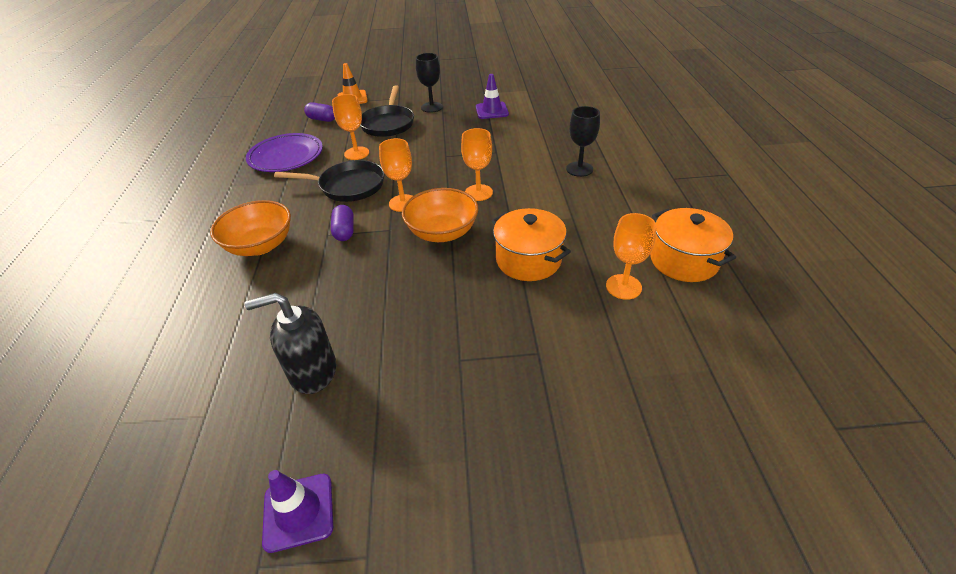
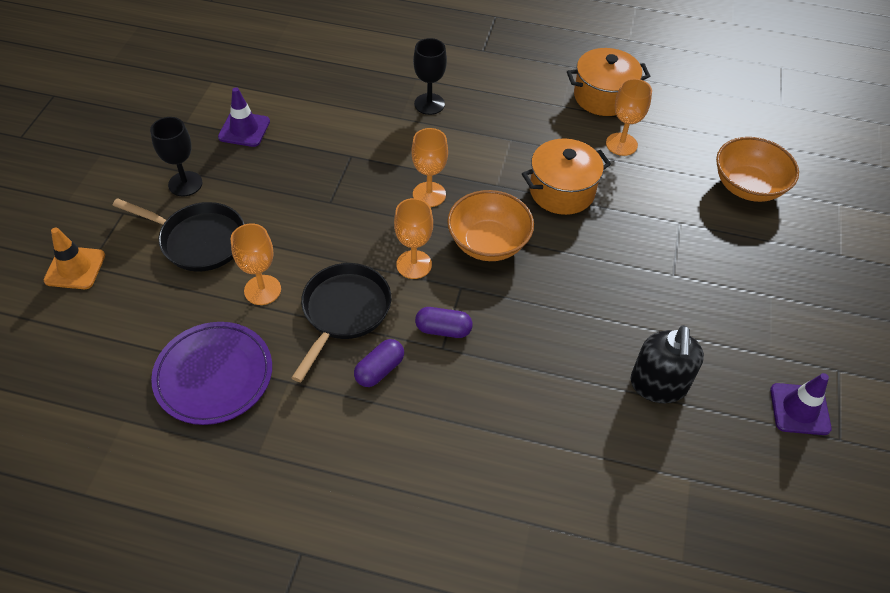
camera: 75 degrees left, 10 degrees up
orange bowl [210,200,291,256] -> orange bowl moved to [716,137,799,202]
purple capsule [304,102,335,122] -> purple capsule moved to [354,339,404,387]

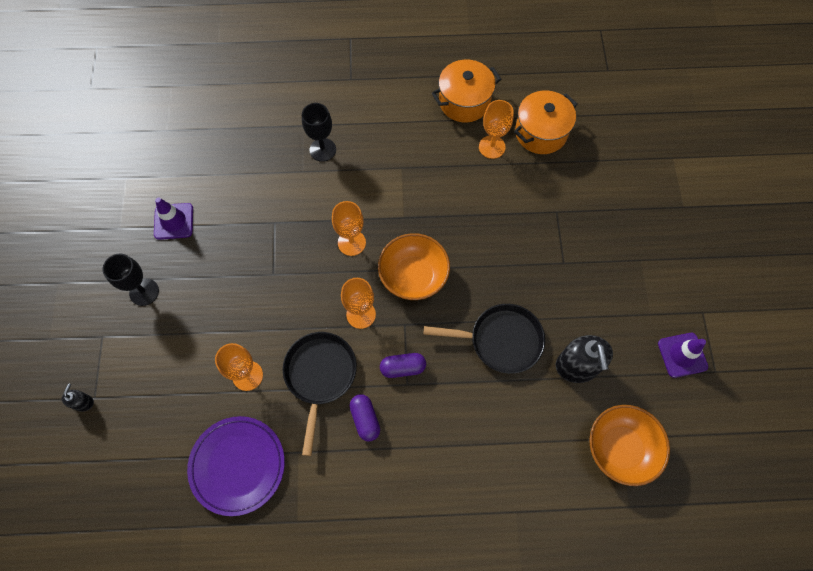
camera: 15 degrees left, 15 degrees up
orange traffic cone [44,227,105,289] -> black soap dispenser [62,383,94,412]
black pan [112,198,244,272] -> black pan moved to [424,304,545,374]
purple capsule [354,339,404,387] -> purple capsule turned 45 degrees counterclockwise [350,394,380,442]
orange pot [522,138,611,215] -> orange pot moved to [514,91,577,154]
orange bowl [716,137,799,202] -> orange bowl moved to [589,405,670,486]

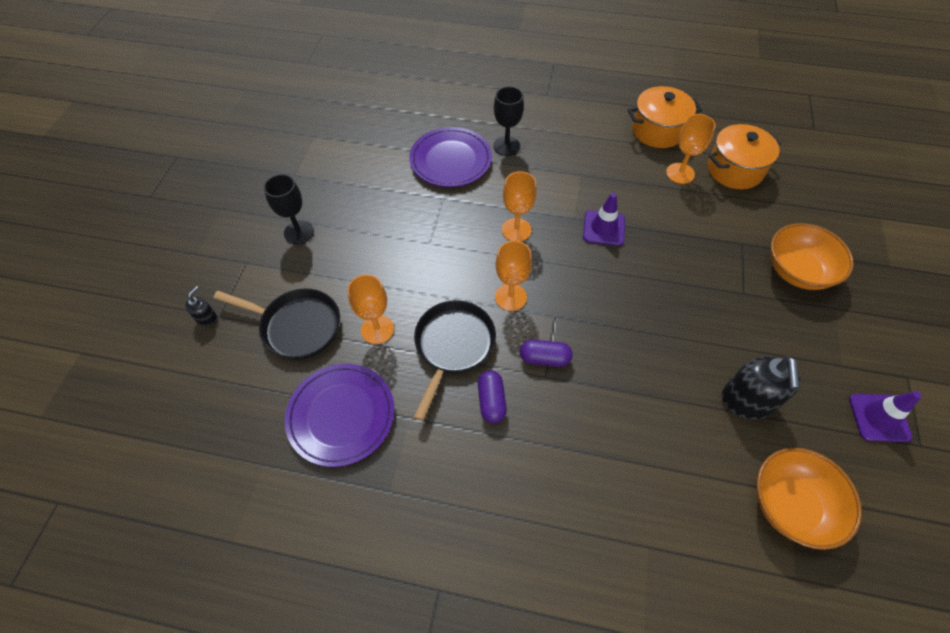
camera: 15 degrees right, 10 degrees down
purple traffic cone [154,197,193,240] -> purple traffic cone moved to [583,193,625,246]
orange bowl [378,233,450,300] -> orange bowl moved to [771,223,854,290]
black pan [424,304,545,374] -> black pan moved to [213,288,340,360]
none -> purple plate [409,127,492,187]

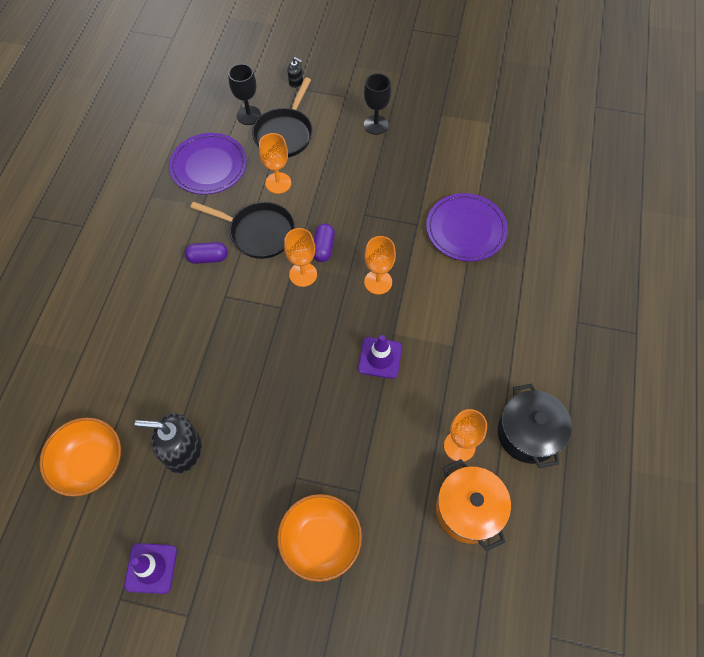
camera: 90 degrees right, 5 degrees up
black goblet [493,86,524,156] -> black goblet moved to [228,64,261,125]
purple capsule [520,340,573,367] -> purple capsule moved to [314,224,335,262]
orange pot [628,86,702,148] -> black pot [498,384,572,468]

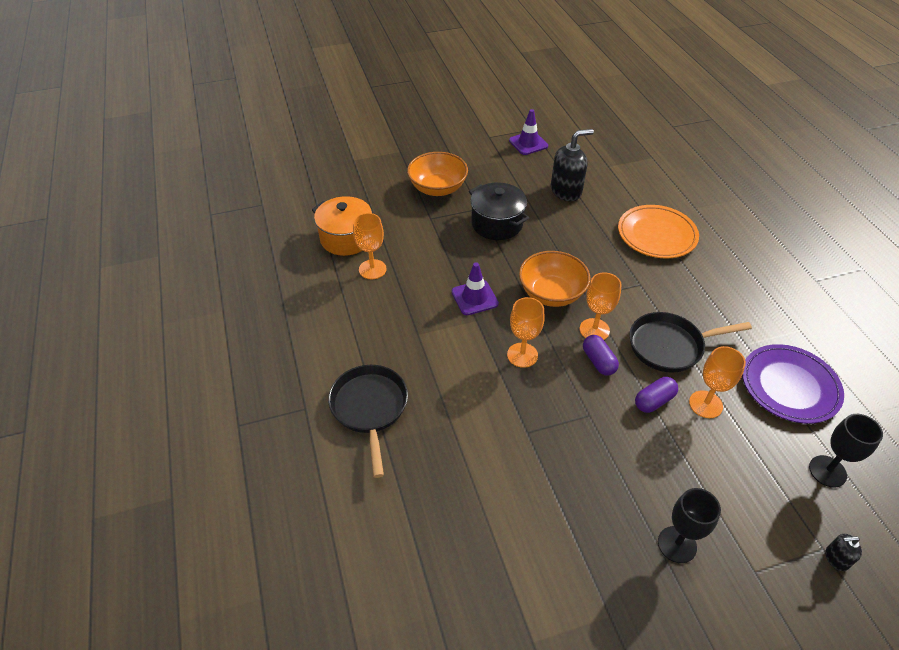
camera: 150 degrees right, 15 degrees down
orange bowl [39,418,121,497] -> orange bowl moved to [519,251,590,307]
purple capsule [185,242,228,264] -> purple capsule moved to [635,377,678,413]
black pan [252,77,313,157] -> black pan moved to [328,365,408,478]
purple plate [426,193,508,262] -> none
black pot [498,384,572,468] -> black pot moved to [469,183,529,240]
none -> orange plate [618,205,699,258]

